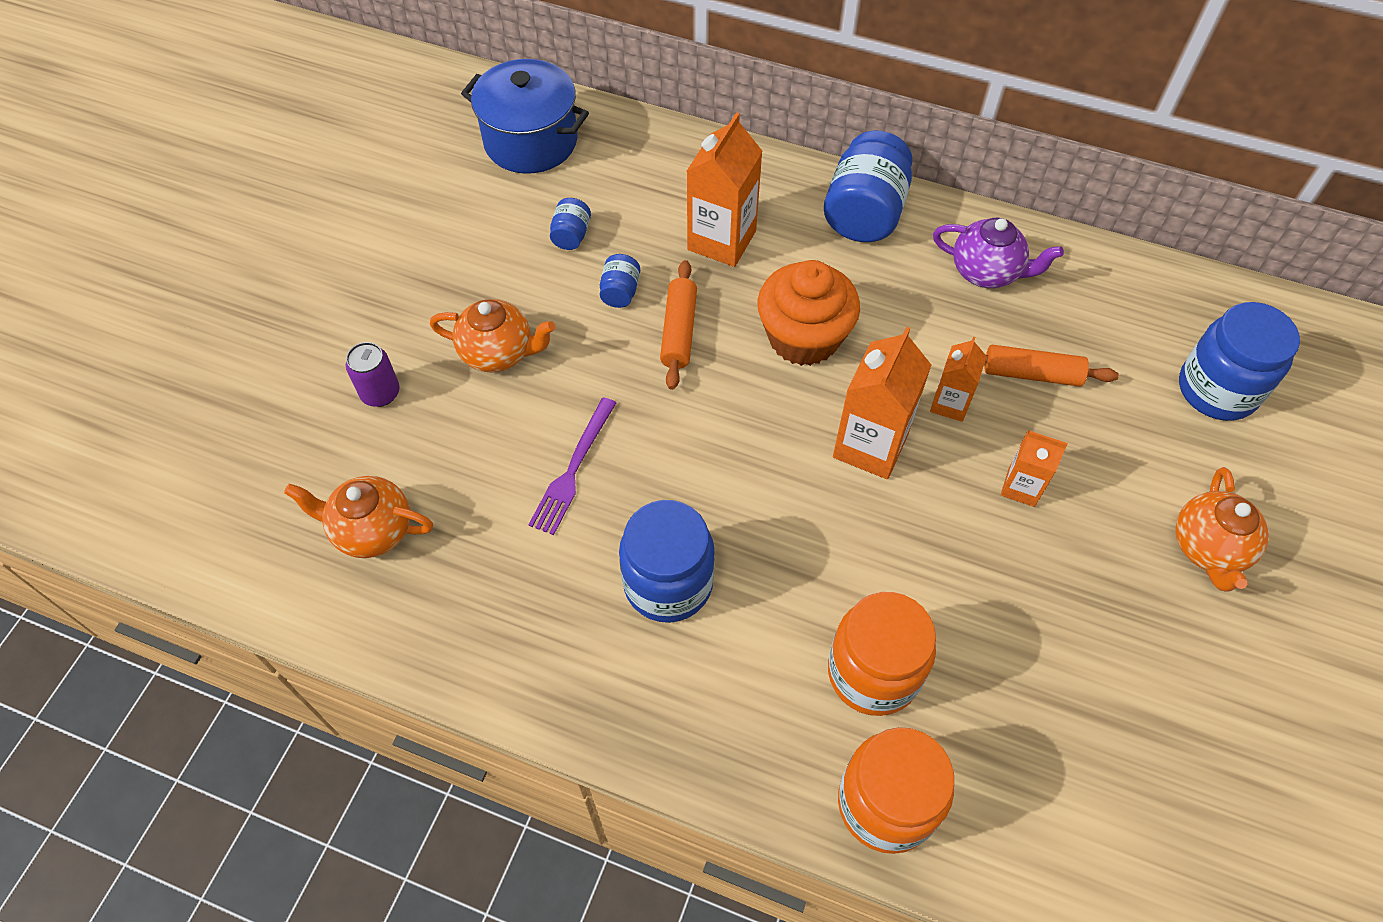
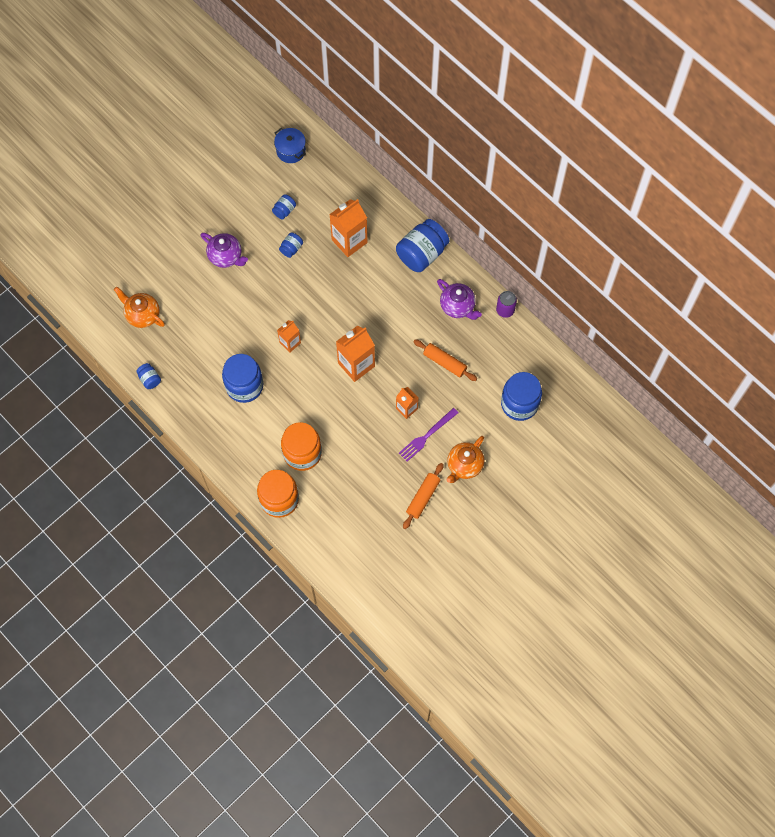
camera: 25 degrees right, 10 degrees up
purple can [346,342,400,407] -> purple can moved to [496,291,517,318]
orange teapot [430,299,556,372] -> purple teapot [201,233,248,268]
blue pot [461,59,589,174] -> blue pot [274,128,306,163], size x0.61
purple fork [528,397,616,535] -> purple fork moved to [399,408,458,462]
orange rolling pin [660,260,697,390] -> orange rolling pin moved to [403,463,444,529]
orange cupcake [758,260,860,366] -> none
orange carton [930,337,986,422] -> orange carton moved to [277,320,301,352]
none -> blue jar [136,363,161,389]

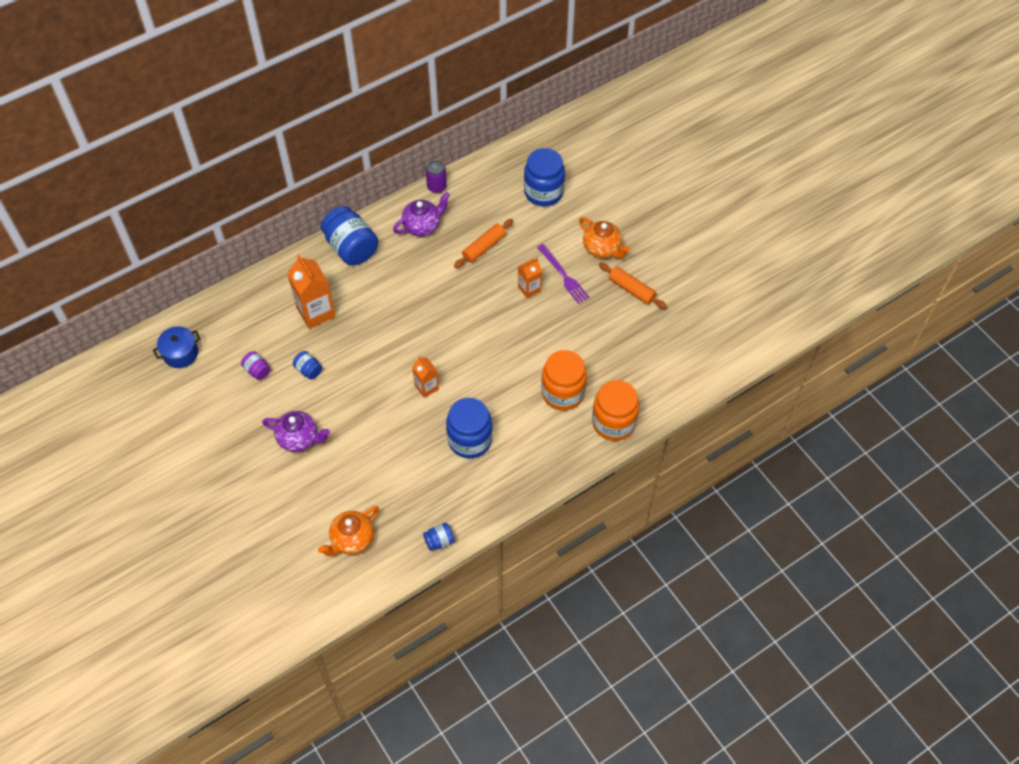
camera: 80 degrees left, 10 degrees down
purple teapot [201,233,248,268] -> purple teapot turned 60 degrees clockwise [262,411,330,452]
blue jar [272,194,296,219] -> purple jar [241,351,270,380]
orange carton [336,326,375,382] -> none

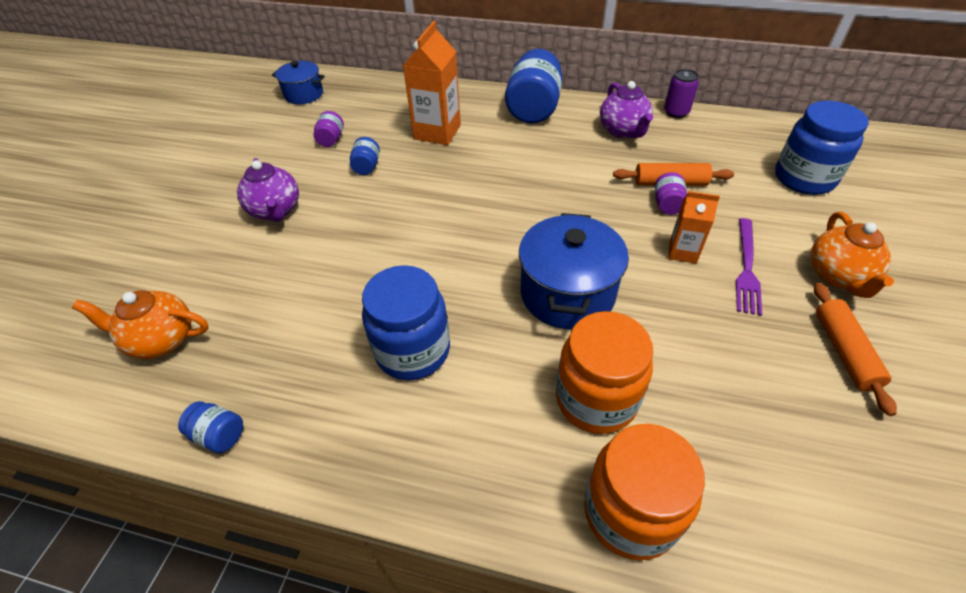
camera: 50 degrees right, 10 degrees down
purple teapot [393,192,450,236] -> purple teapot turned 60 degrees clockwise [600,81,653,138]
orange carton [412,356,439,398] -> none
none -> blue pot [519,213,629,329]
none -> purple jar [655,172,687,215]

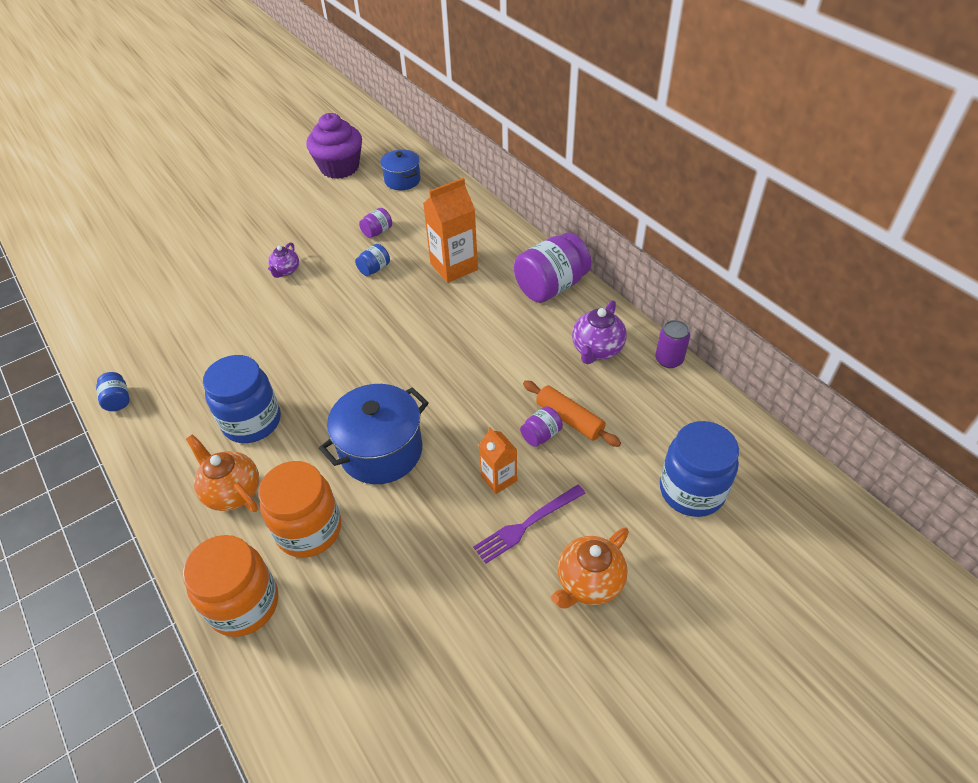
camera: 40 degrees right, 0 degrees up
orange teapot [72,290,209,359] -> orange teapot moved to [186,434,259,512]
purple teapot [237,158,299,222] -> purple teapot [268,242,299,278], size x0.63
blue jar [505,49,562,123] -> purple jar [514,233,591,303]
orange rolling pin [814,283,897,416] -> none
none -> purple cupcake [306,113,362,179]

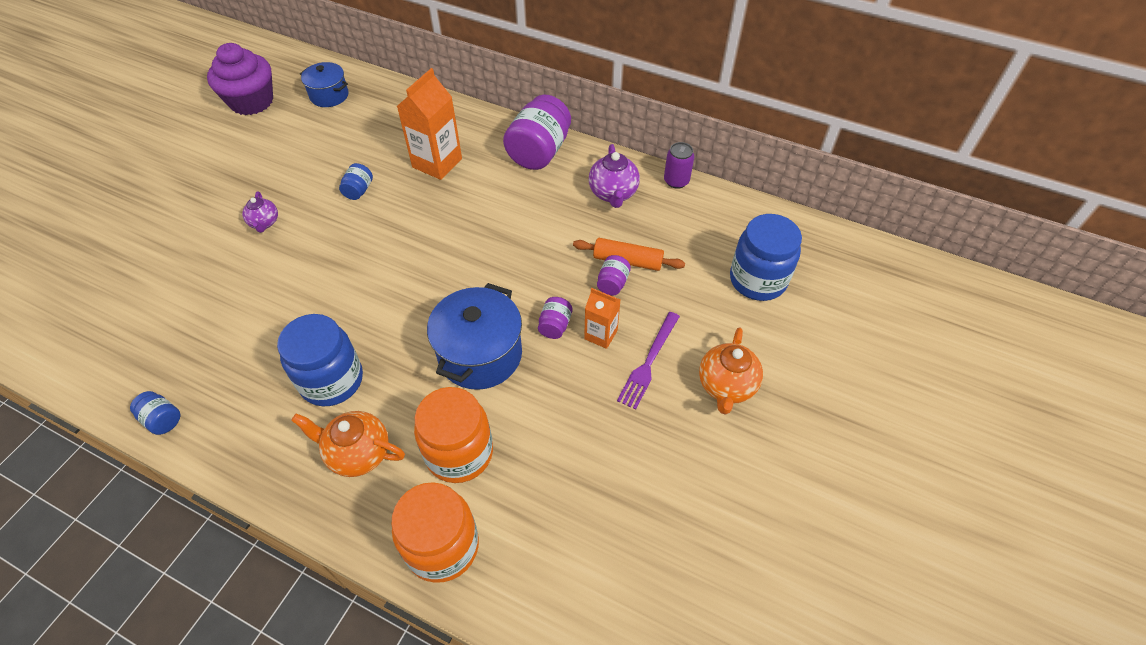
camera: 30 degrees left, 5 degrees up
purple jar [359,208,392,238] -> purple jar moved to [538,297,572,339]

